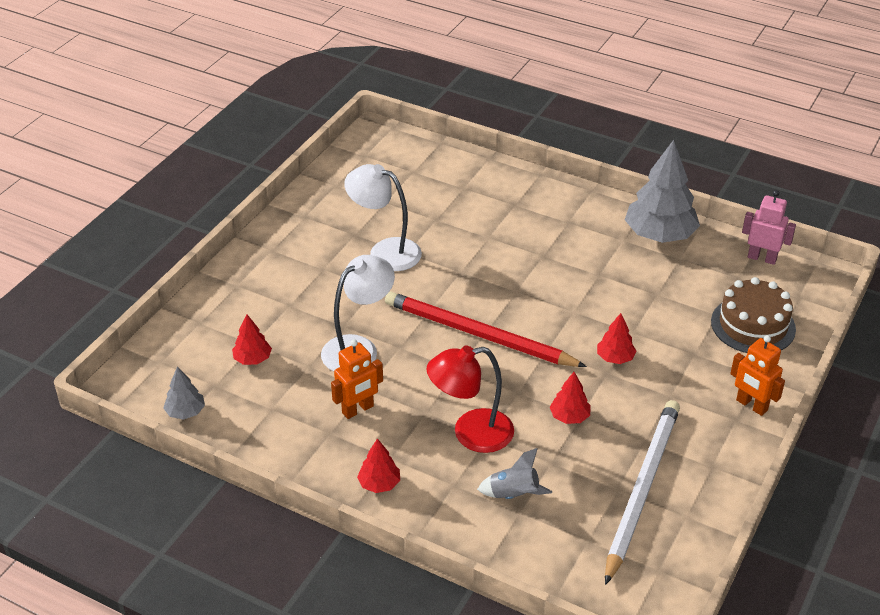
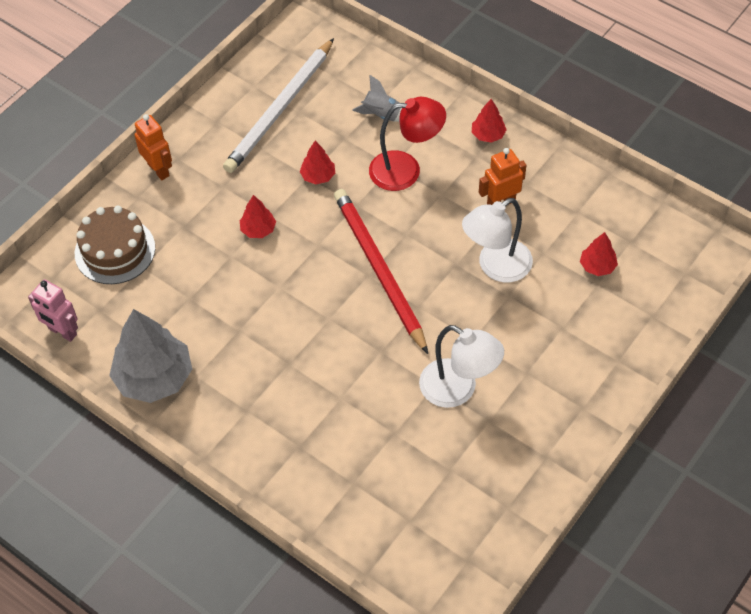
camera: 170 degrees left, 15 degrees up
grey tree [163,367,205,420] -> none
red pencil [385,292,587,367] -> red pencil turned 150 degrees counterclockwise [334,189,428,354]

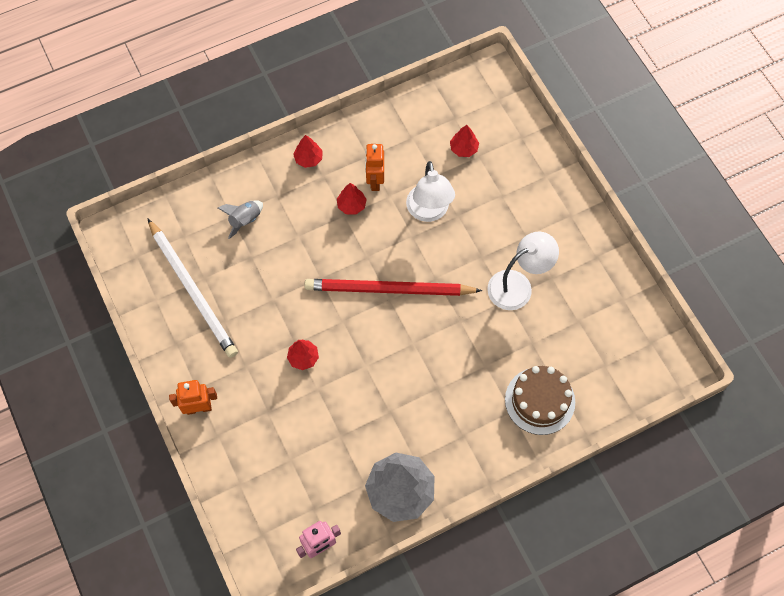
camera: 65 degrees left, 10 degrees up
brown cake [75,205,155,284] -> brown cake moved to [505,366,575,435]
red tree [300,141,335,184] -> red tree moved to [337,183,367,214]
red lamp [369,97,446,191] -> none

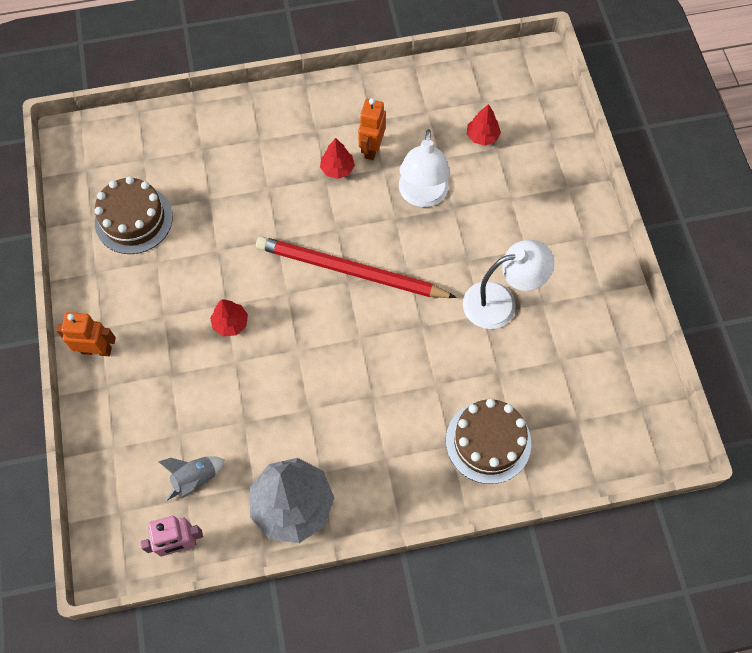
camera: 15 degrees right, 0 degrees up
white pencil [147,218,238,358] -> brown cake [95,176,173,254]
grey rocket [218,200,263,239] -> grey rocket moved to [158,456,224,501]
red tree [293,135,323,168] -> none

